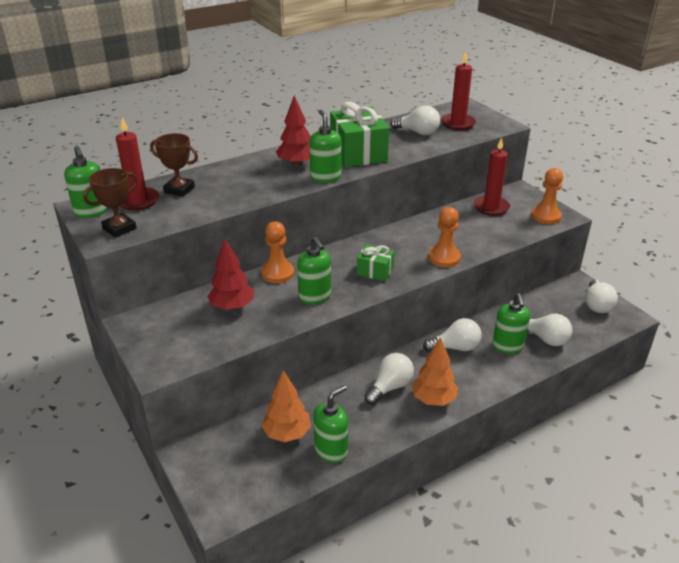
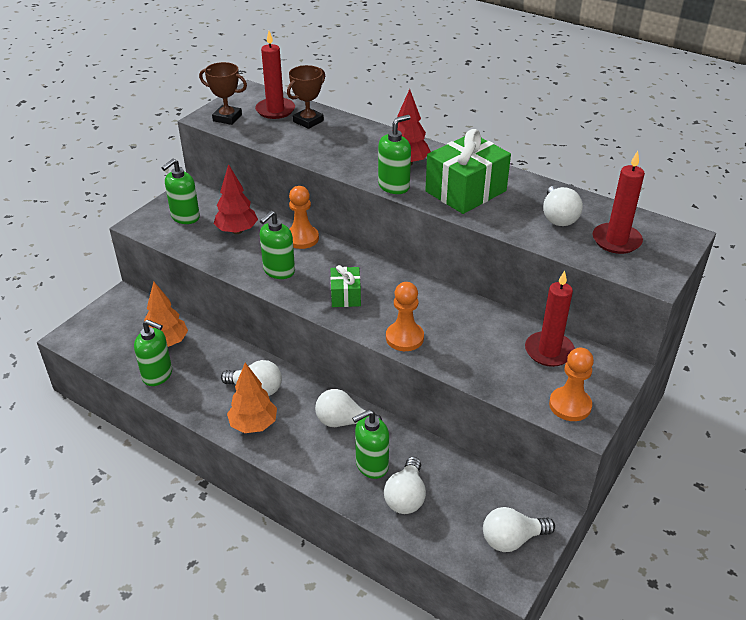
camera: 65 degrees right, 5 degrees up
green soap dispenser [64,146,108,218] -> green soap dispenser moved to [161,159,200,224]
brown trophy [150,133,198,197] -> brown trophy turned 45 degrees clockwise [287,65,325,129]
white light bulb [423,318,482,352] -> white light bulb turned 135 degrees clockwise [315,389,382,427]

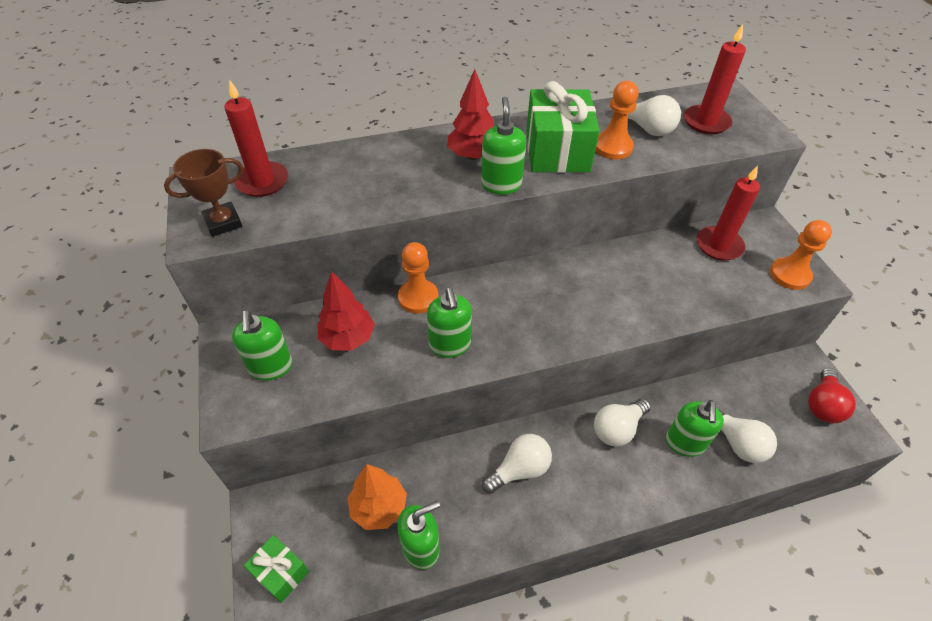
camera: 50 degrees left, 10 degrees up
orange tree [227,363,277,433] -> none
brown trophy [287,65,325,129] -> none
green gift [330,265,361,307] -> green gift moved to [244,535,309,603]
orange pawn [386,282,424,351] -> orange pawn moved to [595,81,639,160]
white light bulb [483,507,555,552] -> red light bulb [808,368,856,423]

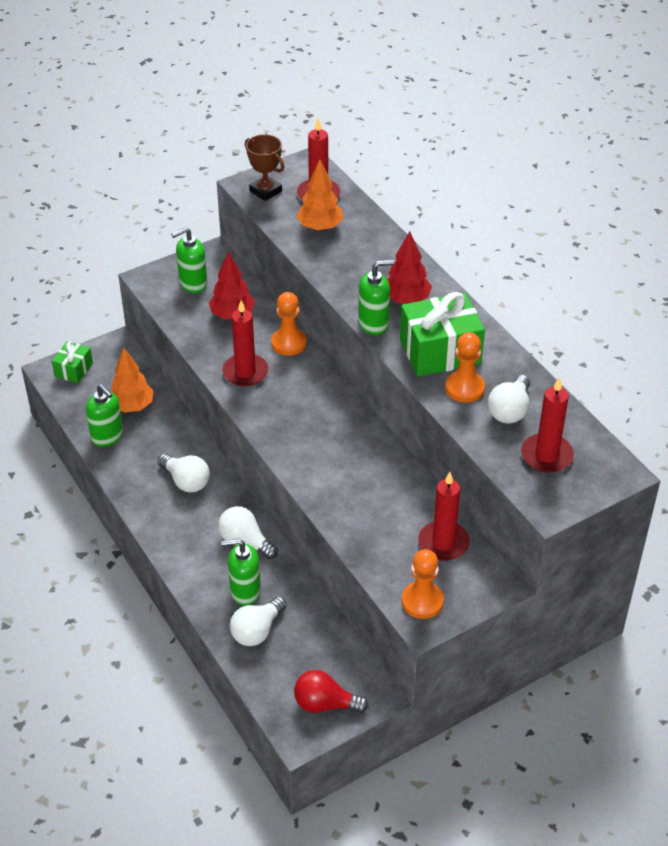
camera: 75 degrees right, 5 degrees down
green soap dispenser [427,287,472,358] -> red candle [222,300,268,386]
none -> orange tree [297,159,343,231]

